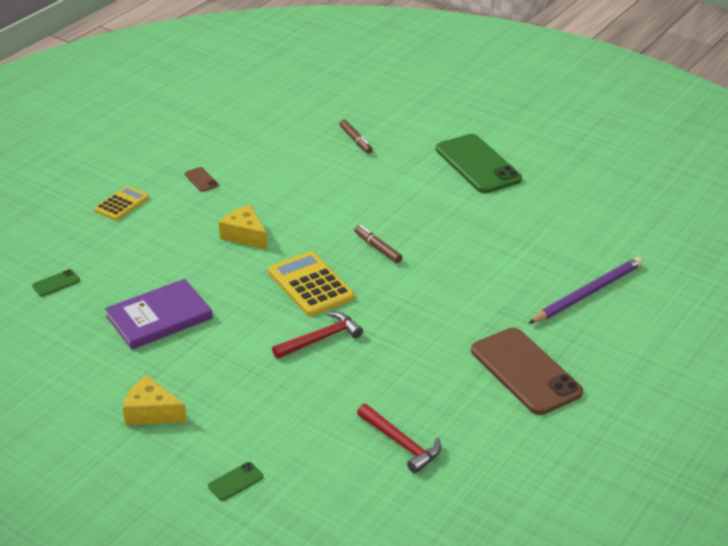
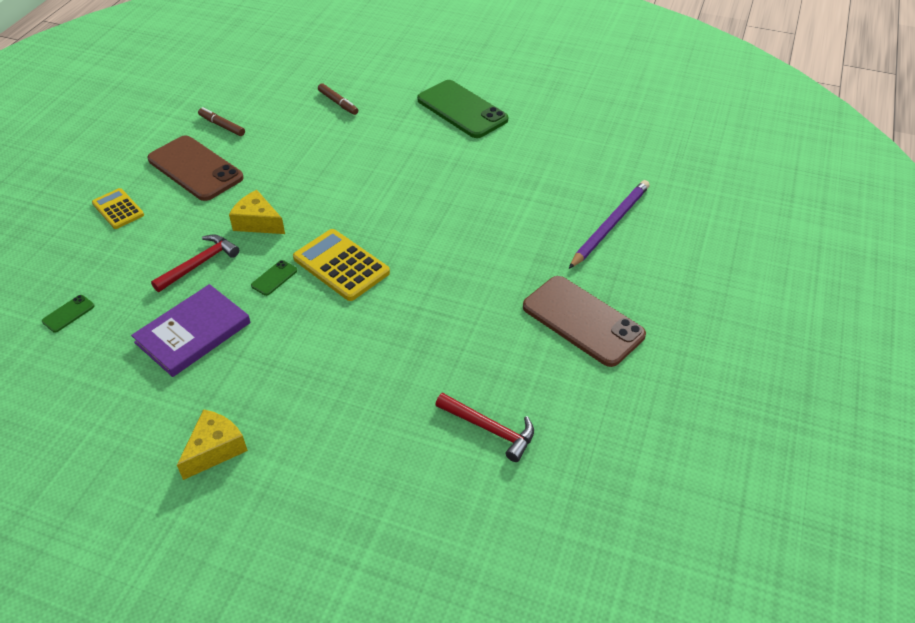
camera: 15 degrees left, 10 degrees up
yellow calculator [94,186,149,221] -> yellow calculator turned 60 degrees counterclockwise [92,188,144,229]
yellow cheese [123,375,187,425] -> yellow cheese turned 120 degrees clockwise [177,409,248,480]
brown phone [185,167,219,192] -> brown phone [148,136,244,201], size x2.46
green phone [208,462,263,501] -> green phone moved to [251,260,297,296]
red hammer [272,312,363,359] -> red hammer moved to [151,235,239,292]
brown marker [354,225,402,263] -> brown marker moved to [198,107,245,136]

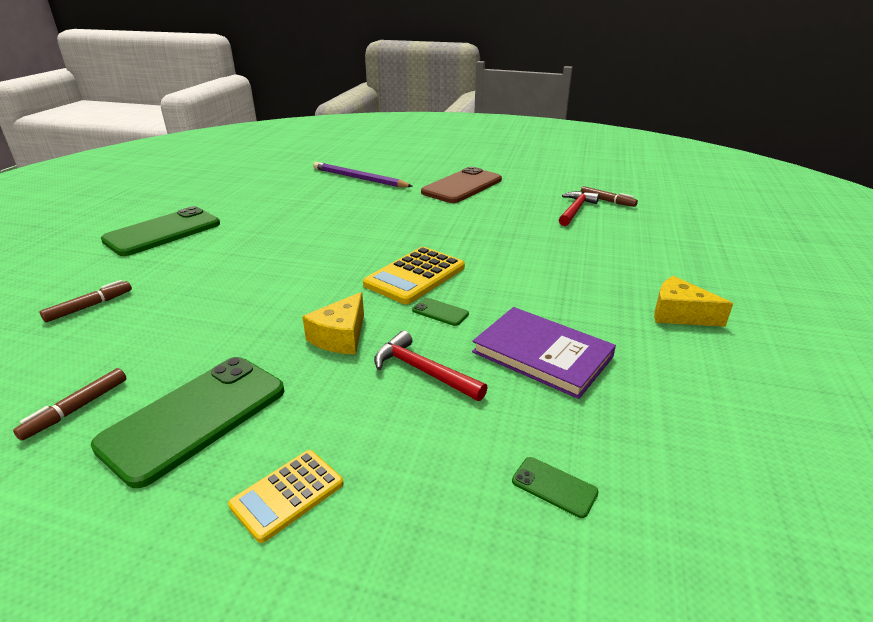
camera: 95 degrees left, 15 degrees down
brown phone [148,136,244,201] -> green phone [91,357,284,488]
none -> brown marker [581,186,638,207]

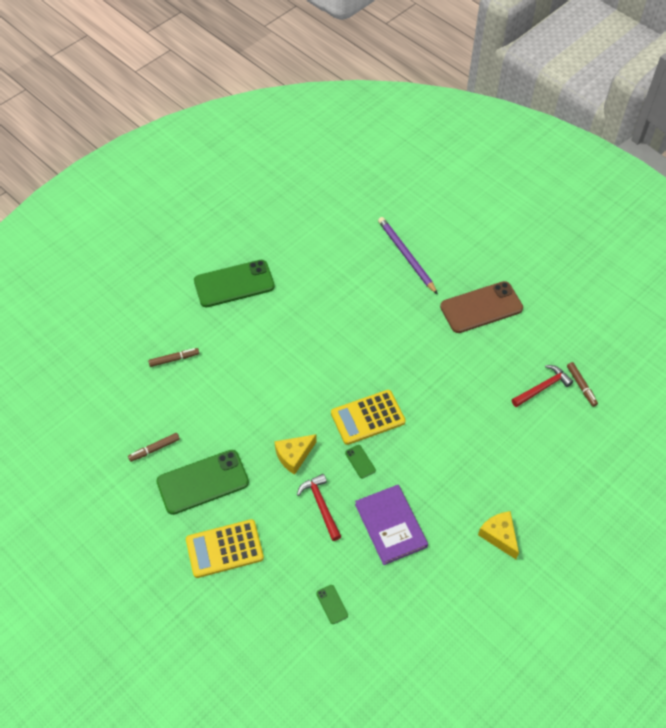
camera: 30 degrees right, 25 degrees up
yellow calculator [228,450,344,543] -> yellow calculator [186,519,264,578], size x1.61

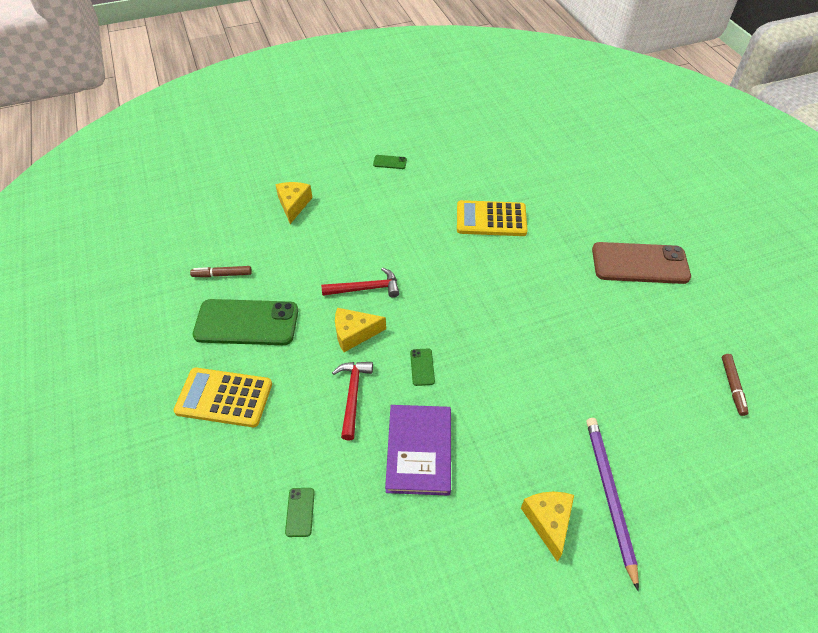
camera: 25 degrees right, 5 degrees down
brown marker [148,348,199,367] -> yellow cheese [275,182,312,224]
green phone [194,260,275,307] -> green phone [373,155,407,169], size x0.41
yellow calculator [331,390,406,445] -> yellow calculator moved to [457,200,528,236]
purple pencil [378,217,438,295] -> purple pencil moved to [586,418,639,591]
red hammer [512,365,573,407] -> red hammer moved to [321,267,400,298]

